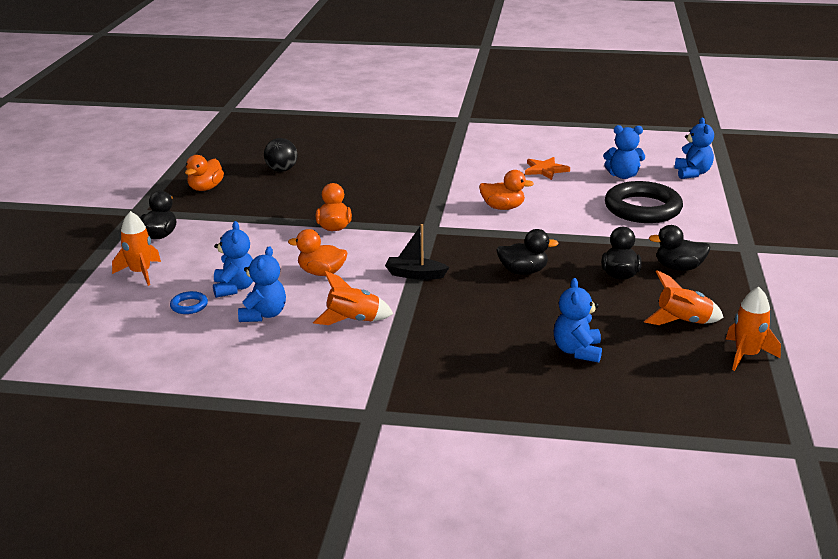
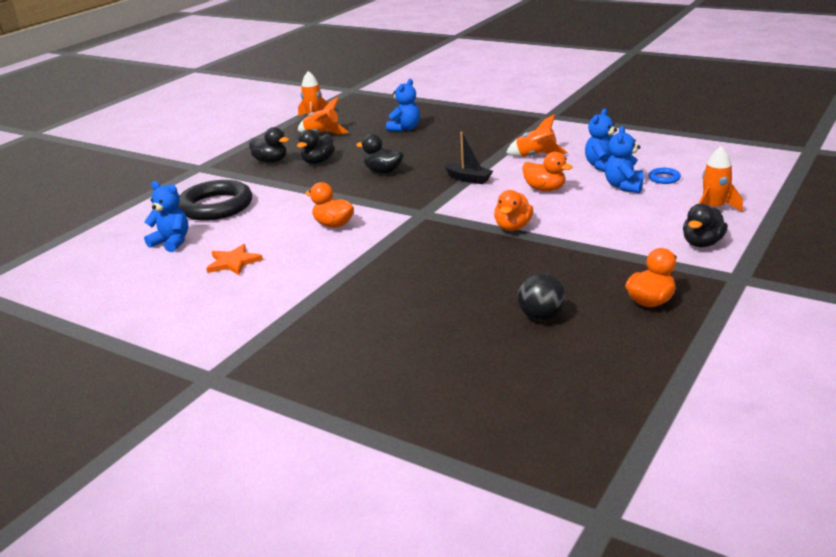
camera: 155 degrees left, 0 degrees up
blue teddy bear [674,117,714,179] -> none

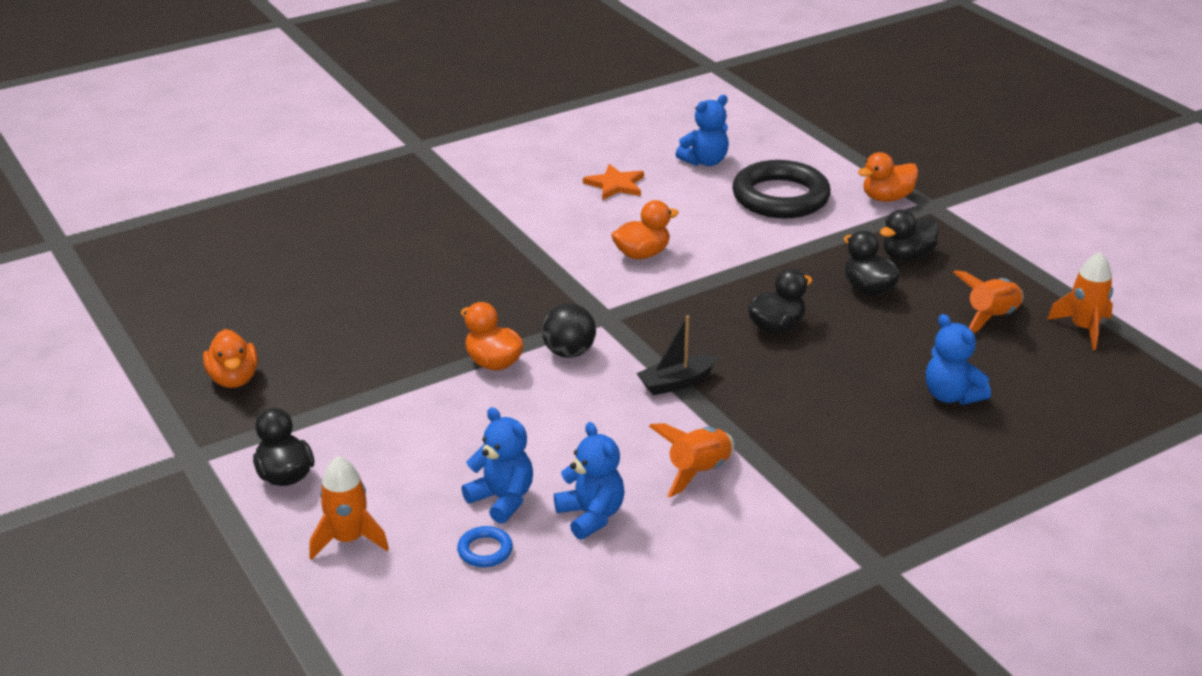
camera: 115 degrees right, 5 degrees up
black ball [517,273,566,321] -> black ball moved to [542,303,596,358]
orange duck [522,152,573,191] -> orange duck moved to [858,152,919,202]

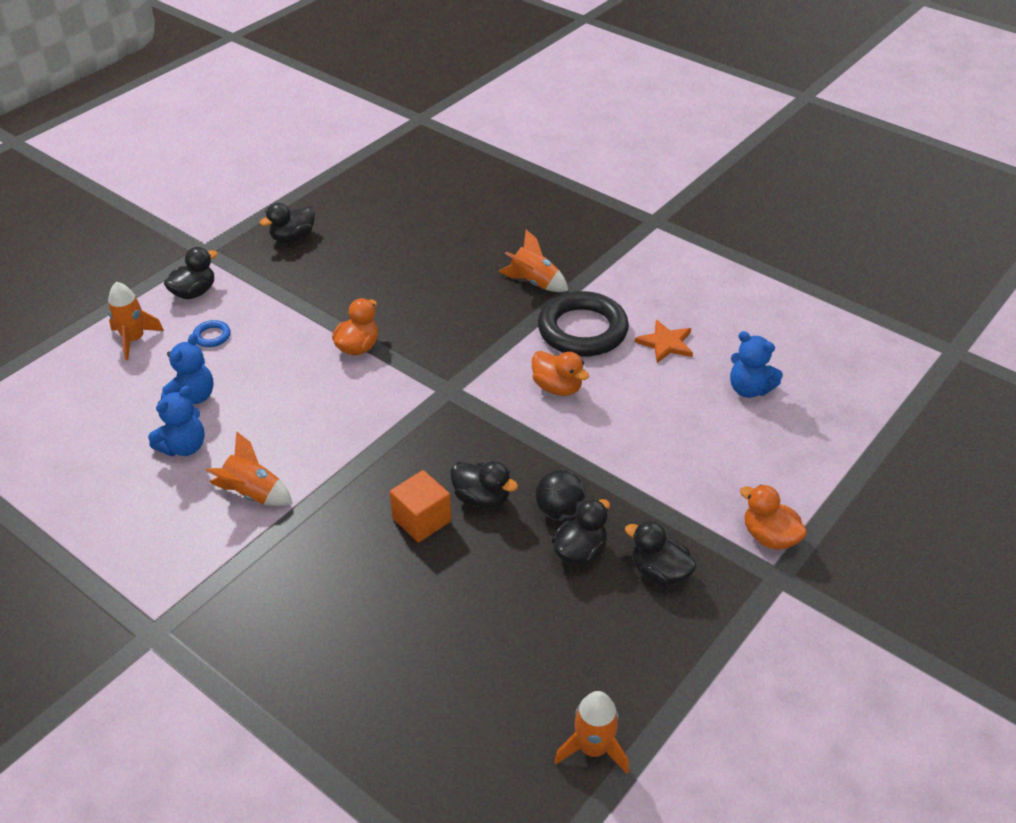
camera: 70 degrees right, 10 degrees up
orange duck [203,329,258,388] -> black duck [260,203,315,243]
blue ring [457,526,513,567] -> blue ring moved to [193,320,231,347]
black ball [542,303,596,358] -> black ball moved to [535,470,586,521]
black boat [637,315,718,396] -> none
black ring [732,160,831,218] -> black ring moved to [538,291,629,357]
blue teddy bear [926,314,991,405] -> none
orange rocket [953,270,1023,333] -> orange rocket moved to [499,229,568,292]
none -> orange cube [390,470,451,542]

